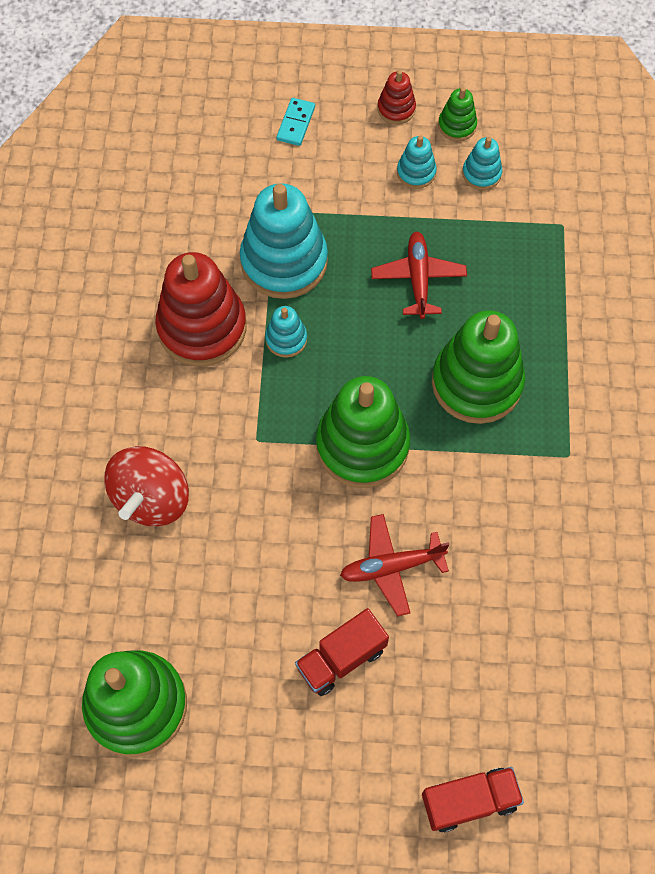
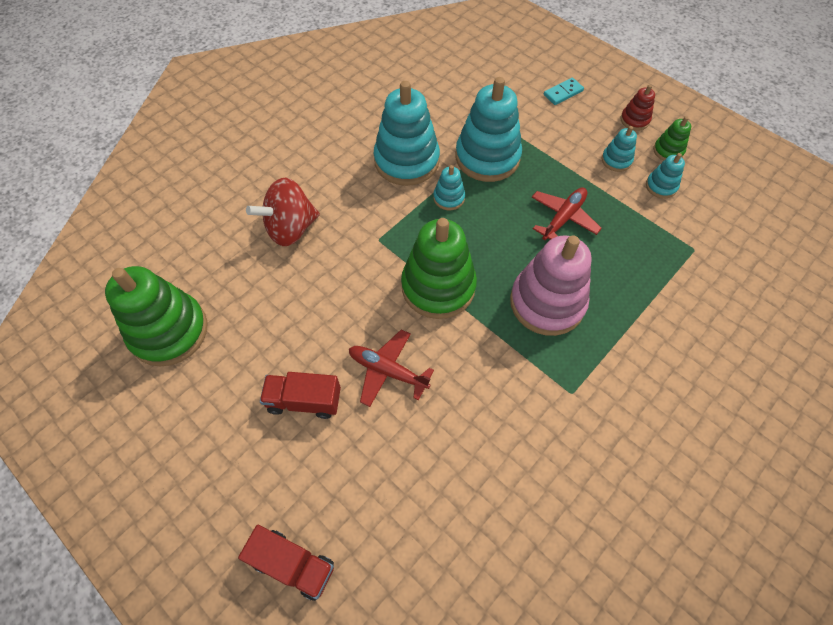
camera: 40 degrees right, 5 degrees down
red stacking toy [155,252,246,366] -> turquoise stacking toy [374,81,440,186]
green stacking toy [432,310,525,424] -> pink stacking toy [510,235,592,336]

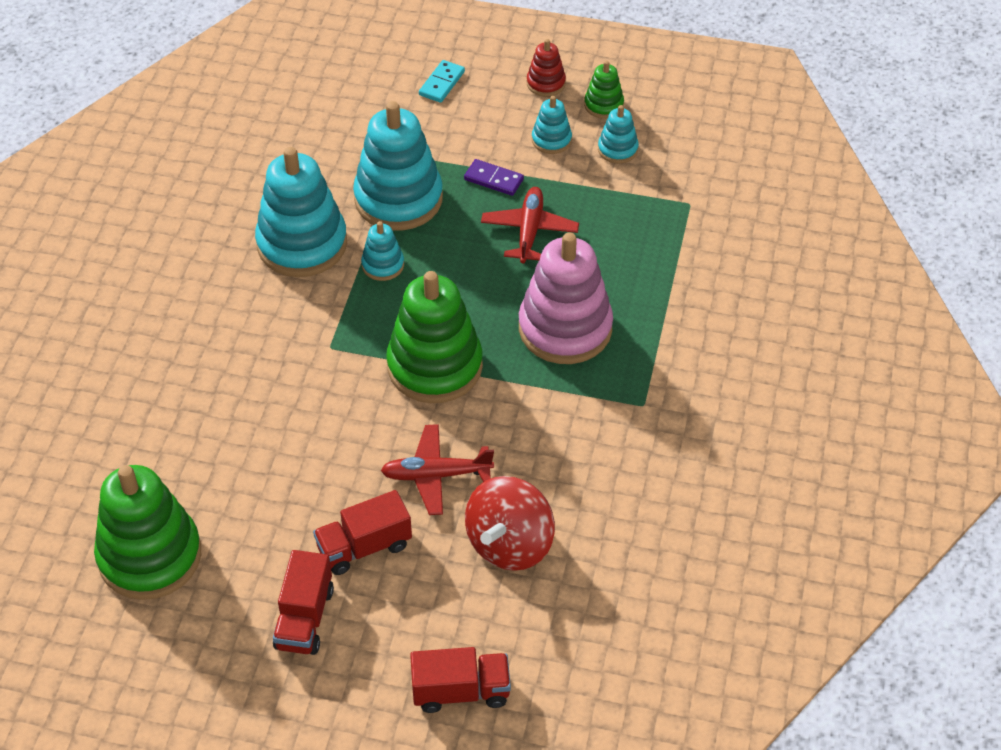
camera: 30 degrees left, 10 degrees down
red spinning top [246,178,320,246] -> red spinning top moved to [465,476,555,571]
none -> red truck [273,550,334,655]
none -> purple domino [464,159,524,196]

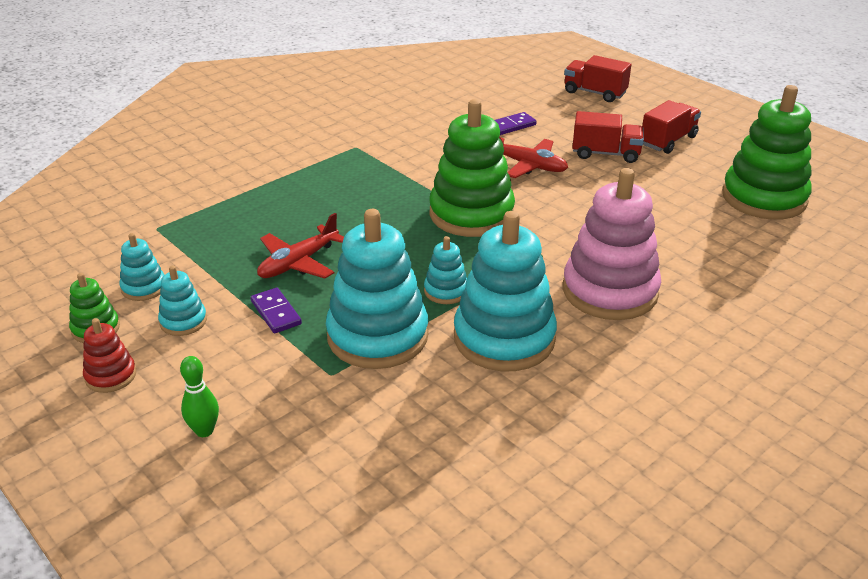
camera: 145 degrees left, 15 degrees down
turquoise domino [419,60,465,103] -> green bowling pin [180,356,219,437]
red spinning top [465,476,555,571] -> purple domino [495,112,537,135]
pink stacking toy [519,232,613,364] -> pink stacking toy moved to [563,168,661,320]

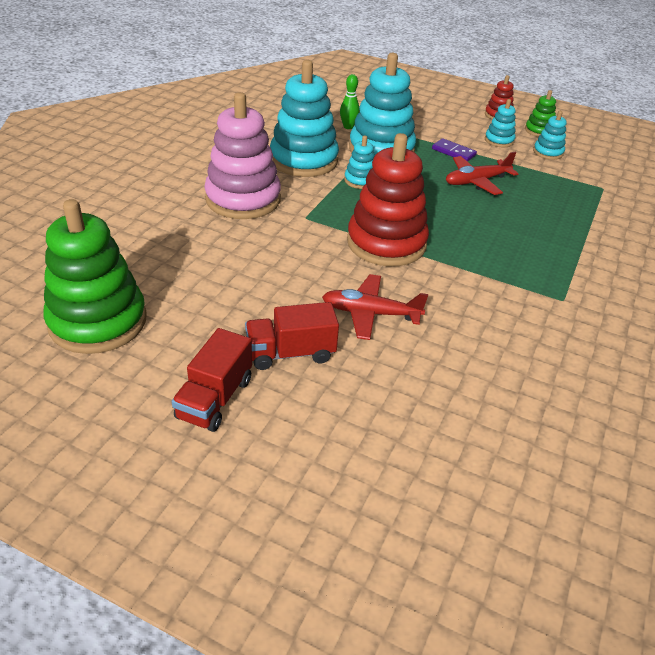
camera: 155 degrees right, 5 degrees up
green bowling pin [180,356,219,437] -> green bowling pin moved to [340,74,360,129]
red plane [257,213,344,279] -> red plane turned 135 degrees counterclockwise [446,152,518,195]
green stacking toy [429,99,515,237] -> red stacking toy [347,133,429,266]
purple domino [495,112,537,135] -> none
red truck [564,55,632,102] -> none

